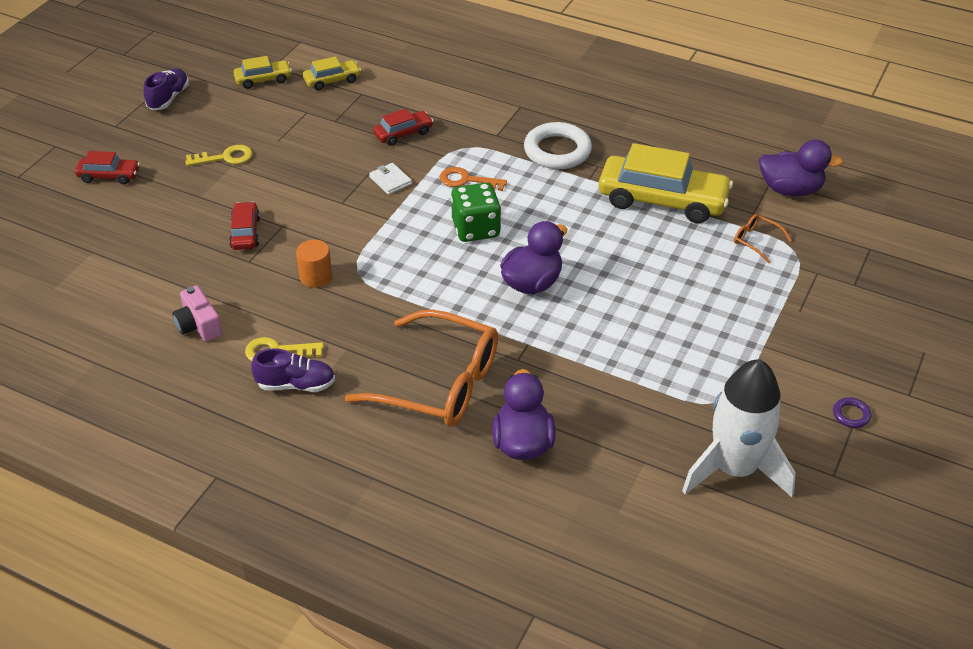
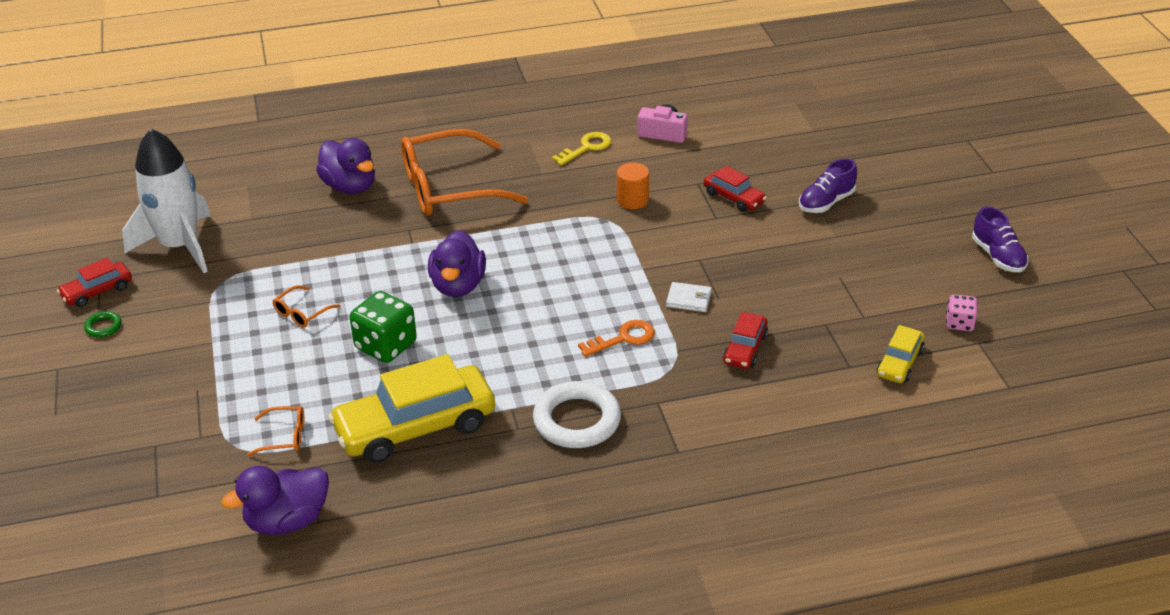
camera: 140 degrees right, 5 degrees down
red car [75,151,140,184] -> red car moved to [57,258,132,307]
yellow key [185,145,252,166] -> none
yellow car [233,56,292,89] -> pink dice [946,294,978,331]
purple shoe [251,348,335,392] -> purple shoe moved to [799,158,857,213]
green dice [451,183,501,242] -> green dice moved to [349,291,417,363]
purple ring [833,397,872,428] -> green ring [84,311,122,338]
none -> orange glasses [273,285,340,328]

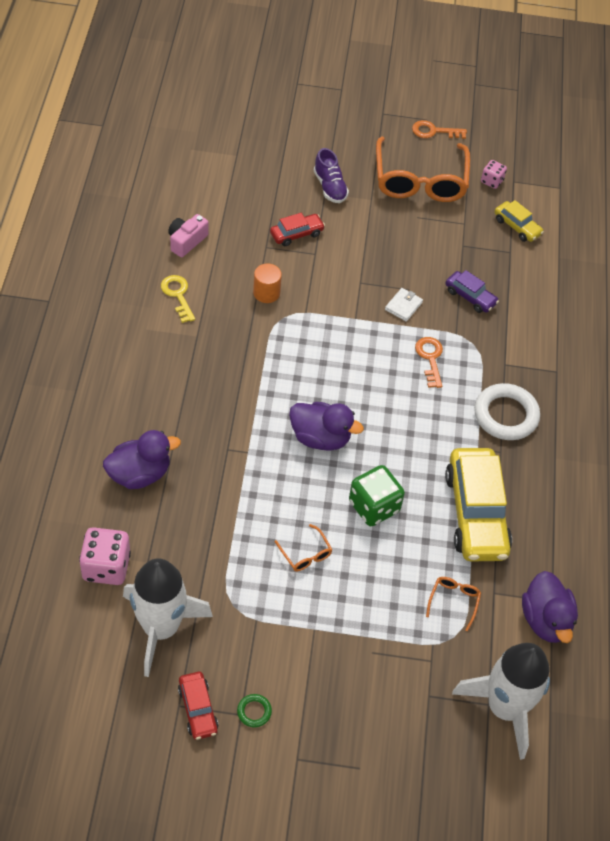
camera: 75 degrees left, 15 degrees up
orange glasses [401,129,528,216] -> orange glasses moved to [376,136,470,202]
red car [723,312,768,369] -> purple car [445,270,499,313]
purple shoe [972,206,1029,272] -> orange key [412,120,467,139]
none -> pink dice [79,527,131,585]
none -> white rocket [452,643,550,760]

